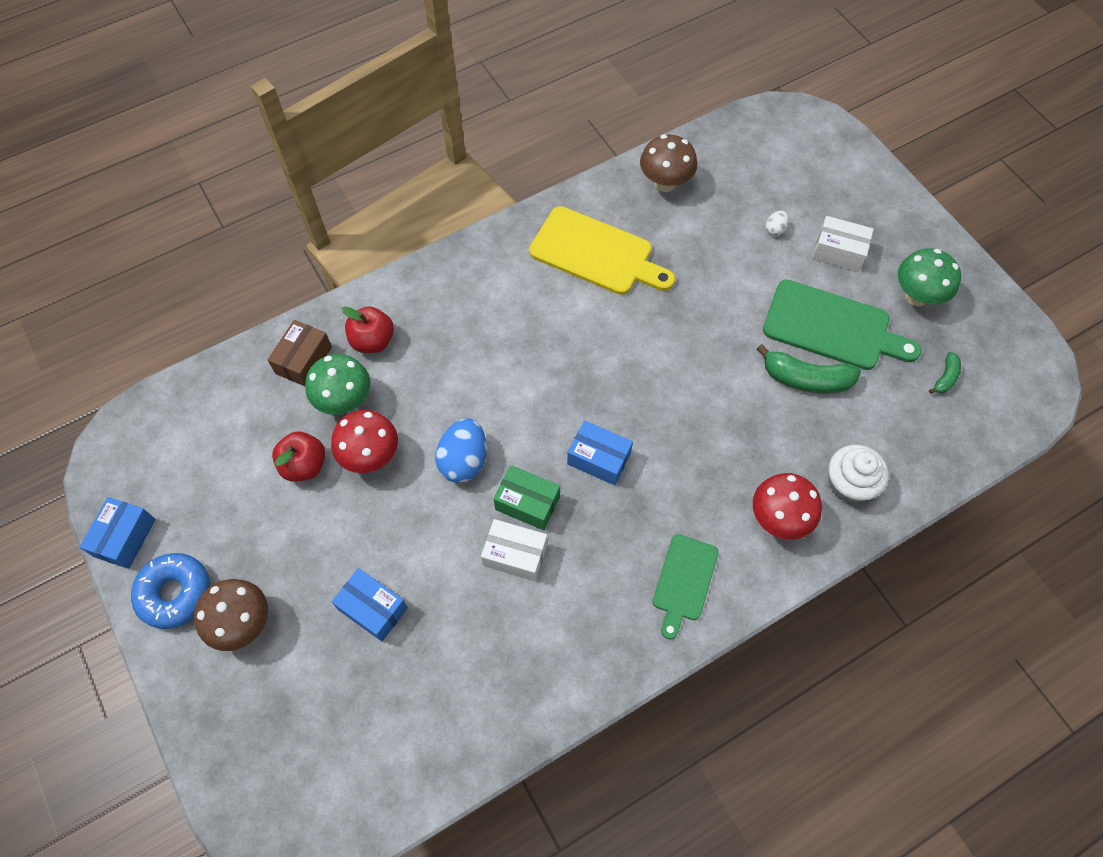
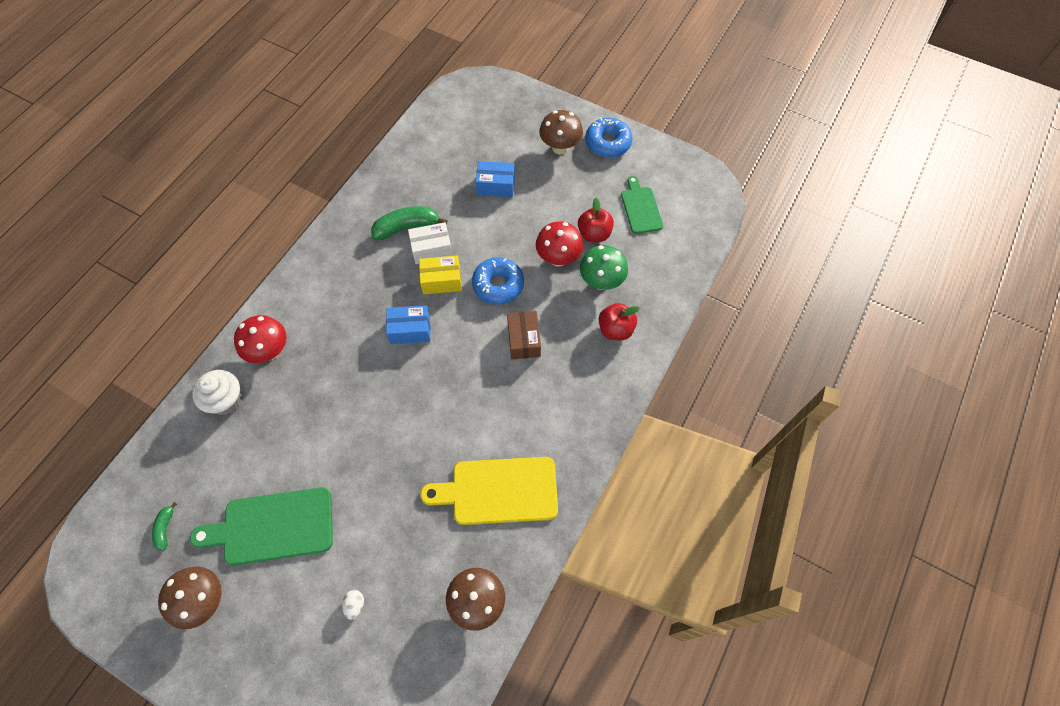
camera: 150 degrees right, 0 degrees up
blue box [79,497,156,569] -> none
brown box [268,320,332,386] -> brown box moved to [507,311,541,359]
blue egg [435,418,487,483] -> blue donut [472,257,524,305]
green box [494,465,560,530] -> yellow box [419,255,462,294]
green cutting board [653,534,719,639] -> green cutting board moved to [621,176,663,234]
green banana [756,344,861,393] -> green banana moved to [371,206,448,240]
white box [812,216,874,272] -> none
green mushroom [898,249,961,306] -> brown mushroom [158,567,222,629]

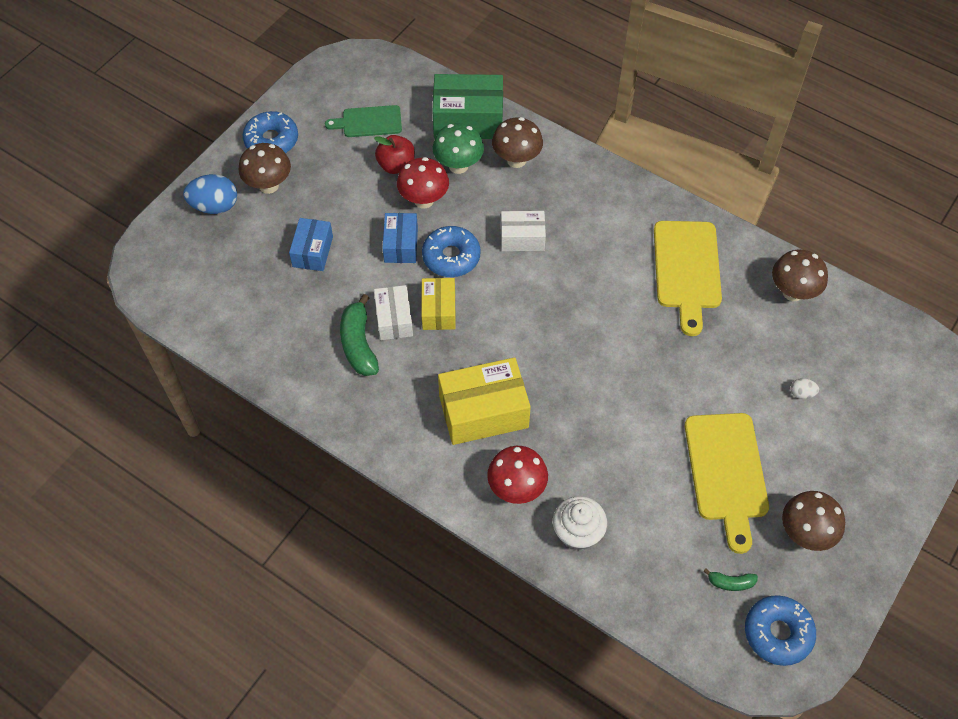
camera: 85 degrees left, 5 degrees down
green cutting board [190,487,333,565] -> yellow cutting board [685,413,769,554]
blue box [386,305,430,344] -> blue box moved to [382,213,418,263]
brown box [507,311,541,359] -> white box [501,211,546,251]
red apple [599,303,639,340] -> brown mushroom [492,117,543,168]
none -> blue egg [183,174,237,214]
none -> green box [432,74,503,139]
none -> yellow box [438,357,531,445]
none -> blue donut [745,595,816,666]

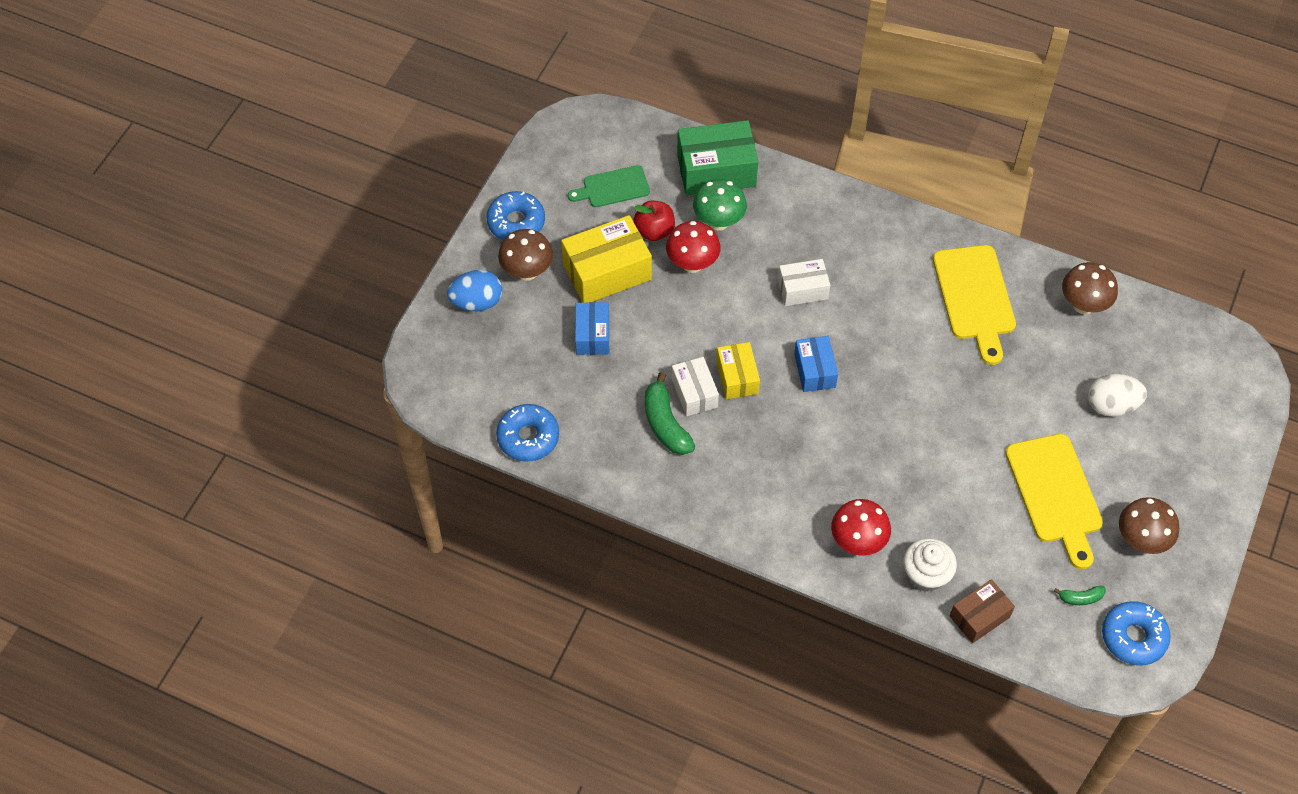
camera: 10 degrees left, 0 degrees up
blue box [382,213,418,263] -> blue box moved to [794,336,838,392]
blue donut [422,226,481,277] -> blue donut moved to [496,404,559,462]
yellow box [438,357,531,445] -> yellow box moved to [561,215,652,303]
brown mushroom [492,117,543,168] -> none
white egg [790,378,819,399] -> white egg [1088,374,1147,417], size x2.07
none -> brown box [950,579,1015,643]

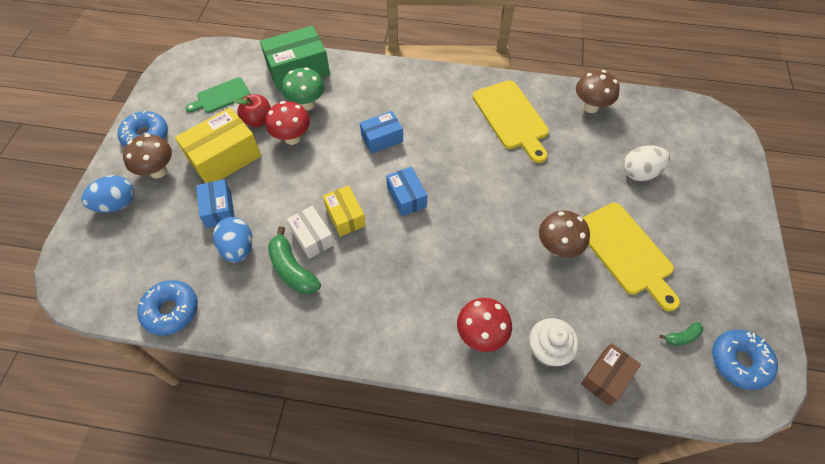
camera: 15 degrees left, 0 degrees up
white box [778,259,830,306] -> blue box [360,111,403,154]
brown mushroom [1119,497,1179,554] -> brown mushroom moved to [539,211,590,257]
none -> blue egg [213,217,252,262]

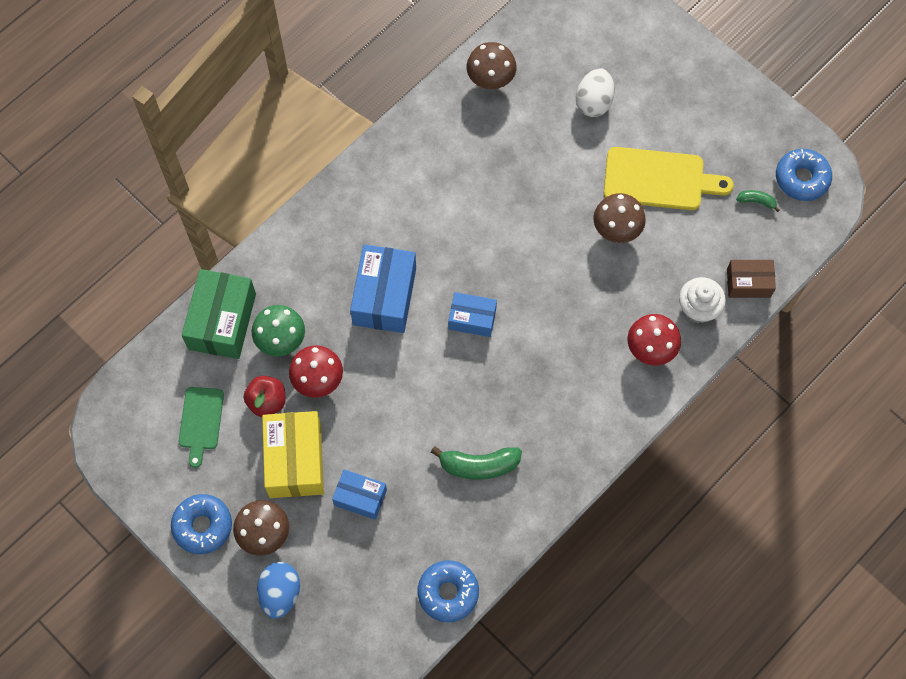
camera: 55 degrees left, 10 degrees up
blue egg [213,217,252,262] -> none
white box [287,206,334,259] -> none
yellow box [323,185,366,237] -> none
blue box [360,111,403,154] -> blue box [350,244,416,333], size x1.67
yellow cutting board [472,80,549,163] -> none
brown box [581,343,641,406] -> brown box turned 75 degrees counterclockwise [727,260,776,298]
green banana [659,322,703,346] -> green banana turned 90 degrees counterclockwise [736,190,780,212]

